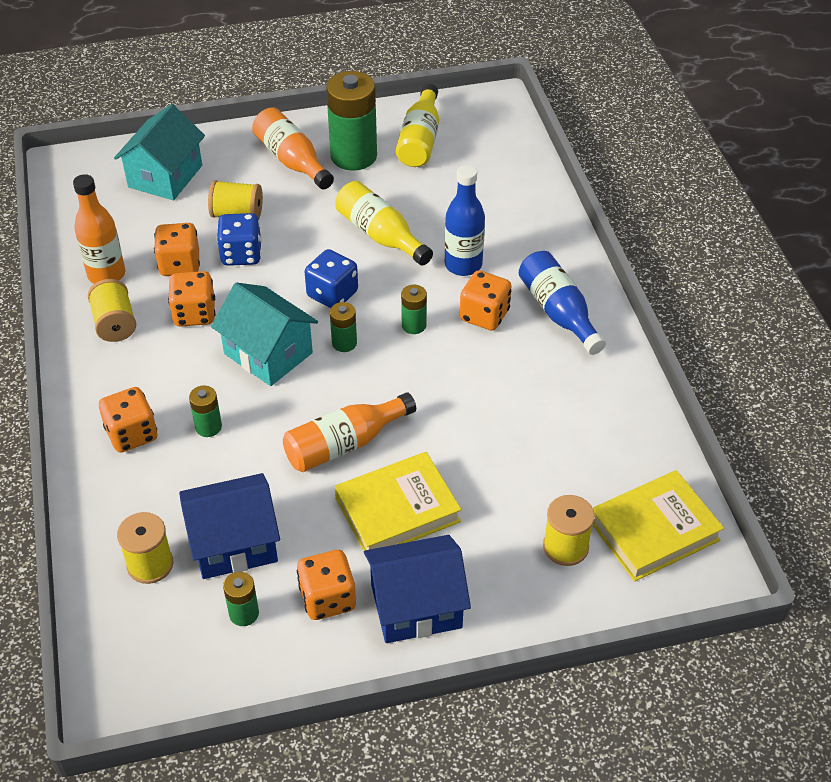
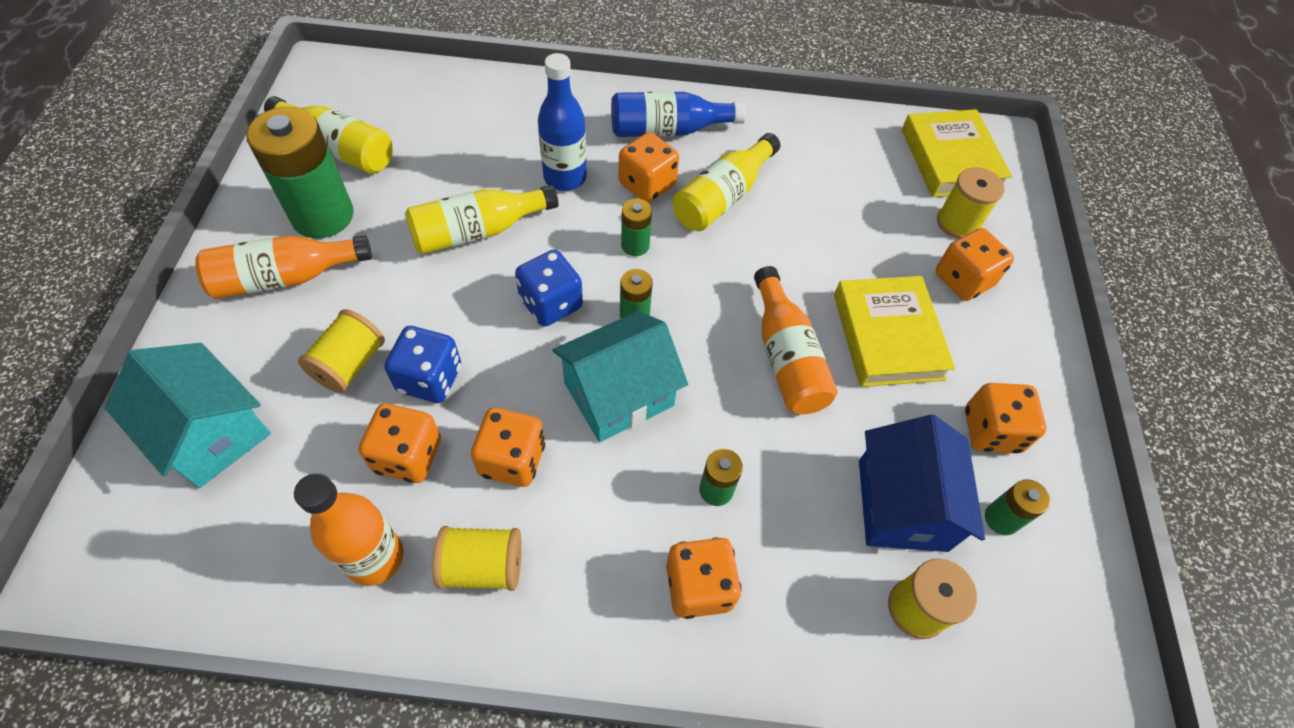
camera: 75 degrees left, 10 degrees up
blue house [364,535,471,643] -> none
none -> yellow bottle [673,133,780,231]
none -> orange dice [936,228,1014,301]

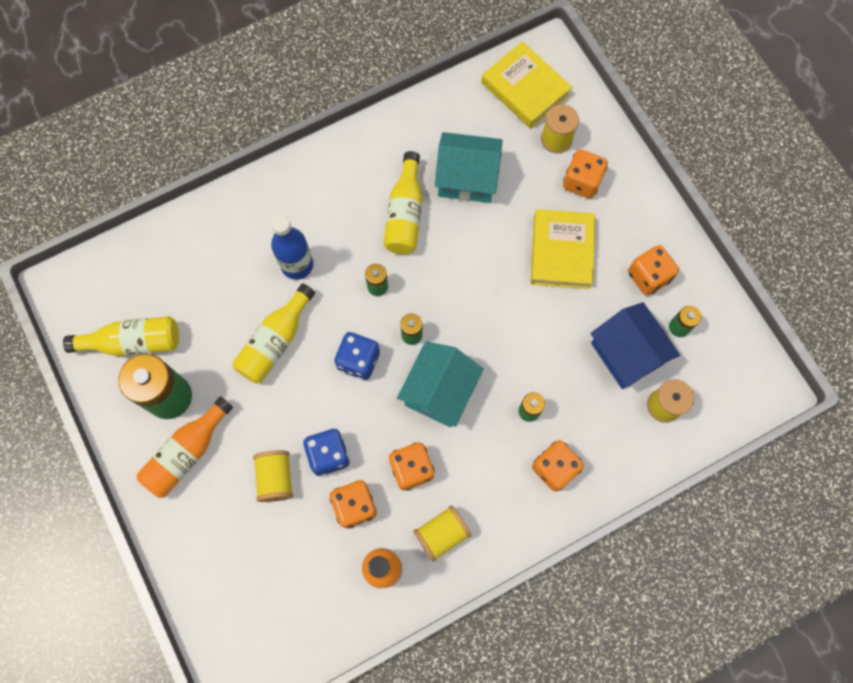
camera: 30 degrees left, 15 degrees up
turquoise house [105,343,271,488] -> turquoise house moved to [434,132,502,203]
blue bottle [611,91,746,137] -> none
orange dice [619,132,679,203] -> none
orange bottle [754,266,838,414] -> none
yellow book [834,276,955,387] -> yellow book turned 45 degrees clockwise [531,209,595,289]

